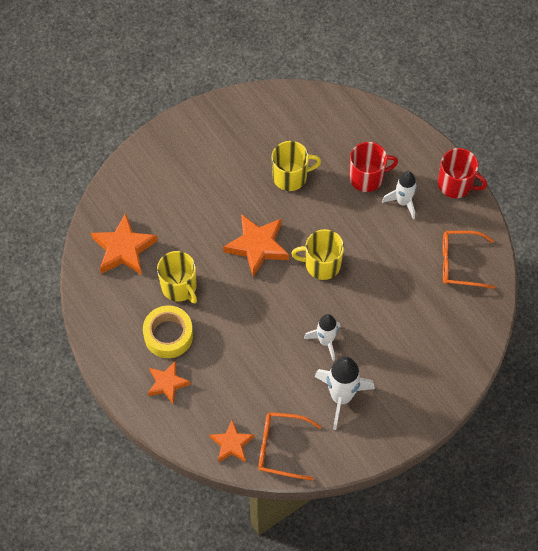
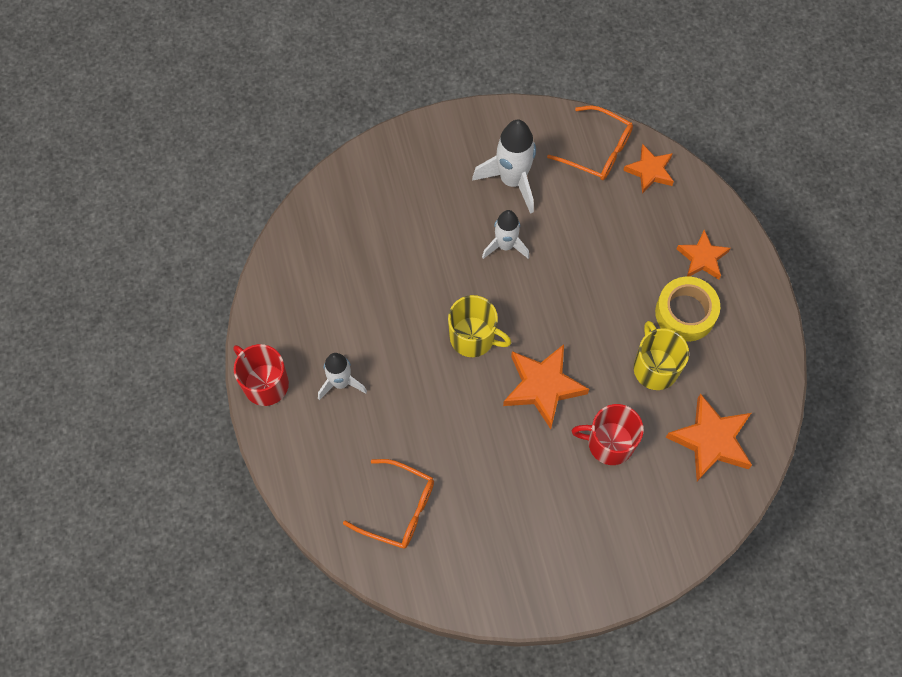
camera: 160 degrees left, 5 degrees up
yellow mug [272,141,321,191] -> none
red mug [349,142,398,192] -> red mug moved to [572,404,644,465]
orange glasses [442,231,495,289] -> orange glasses moved to [343,459,434,548]

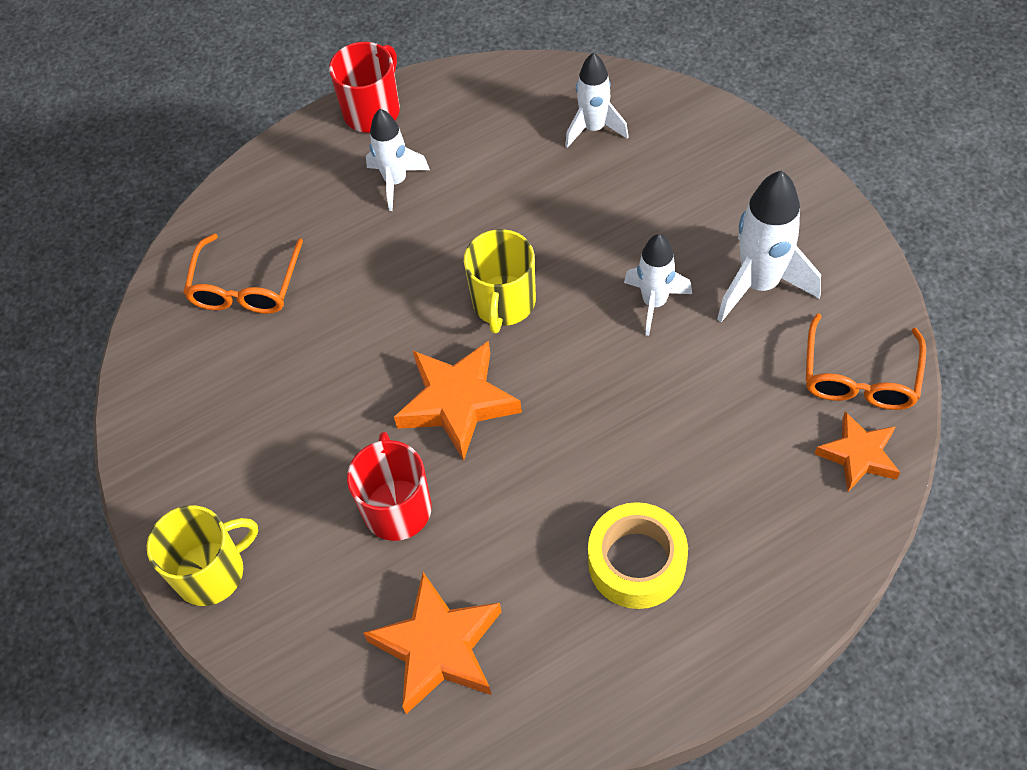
camera: 80 degrees right, 10 degrees down
yellow mug [634,321,689,390] -> yellow mug moved to [147,505,258,606]
orange star [677,230,730,279] -> none
none -> white rocket [565,53,629,148]

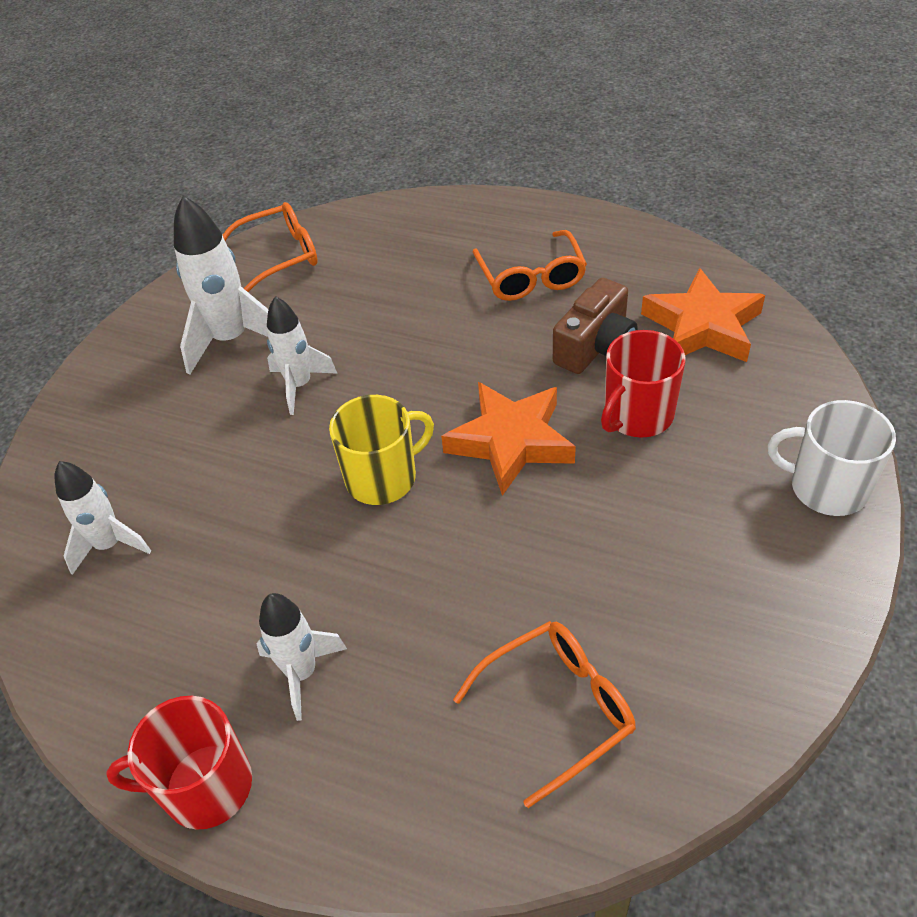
camera: 130 degrees left, 10 degrees down
yellow mug [147,505,258,606] -> white mug [768,400,896,516]
yellow tape [588,502,688,609] -> orange glasses [473,230,587,301]
orange star [815,411,900,492] -> none
none -> brown camera [553,278,638,374]

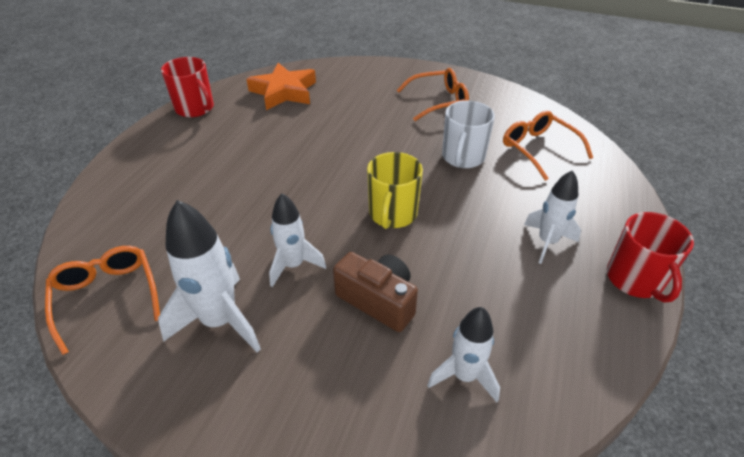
camera: 95 degrees left, 5 degrees down
yellow mug [329,395,434,505] -> yellow mug turned 135 degrees counterclockwise [367,152,423,229]
orange star [441,382,576,496] -> none
orange glasses [473,230,587,301] -> orange glasses moved to [397,68,469,121]
brown camera [553,278,638,374] -> brown camera moved to [333,252,418,332]
red mug [601,330,686,438] -> red mug moved to [161,57,214,117]
white mug [768,400,896,516] -> white mug moved to [442,101,495,168]

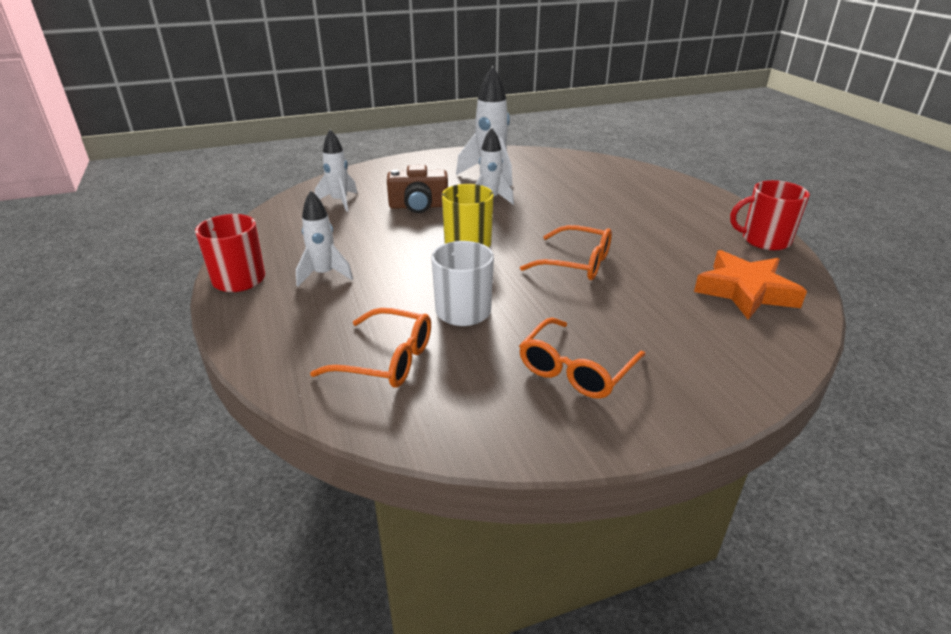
camera: 140 degrees right, 10 degrees down
orange glasses [45,246,160,355] -> orange glasses moved to [520,225,612,280]

